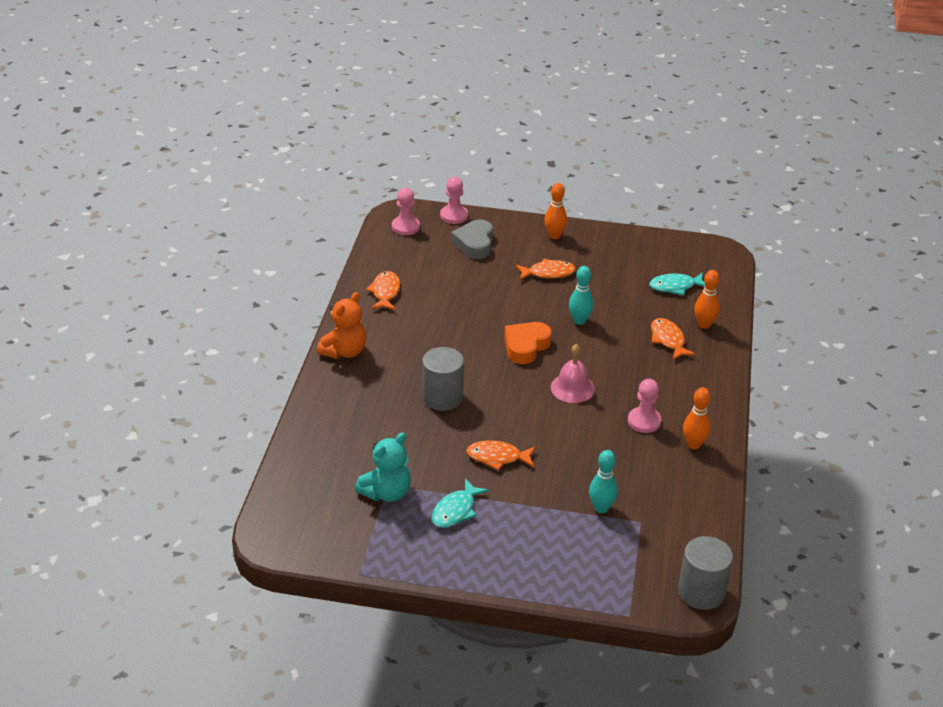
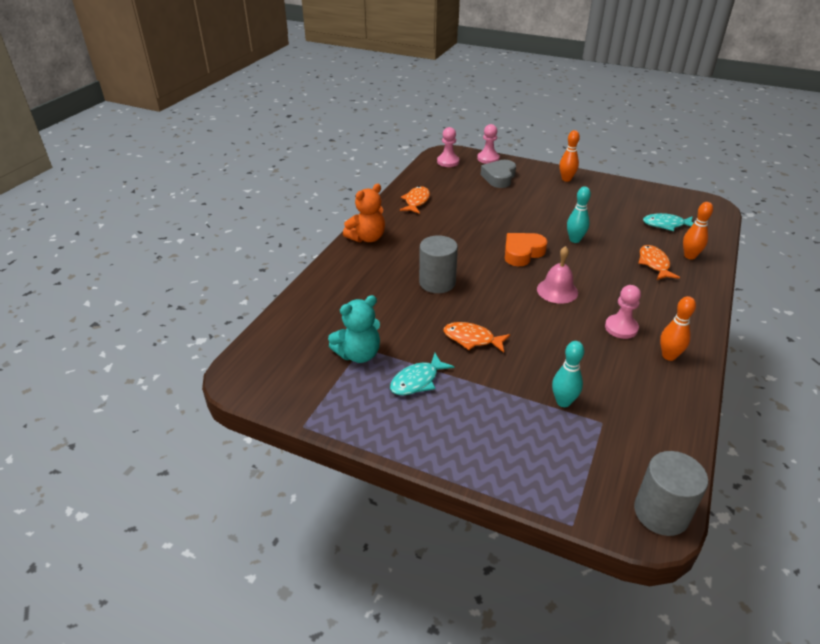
camera: 15 degrees right, 0 degrees up
orange fish [516,258,576,280] -> none

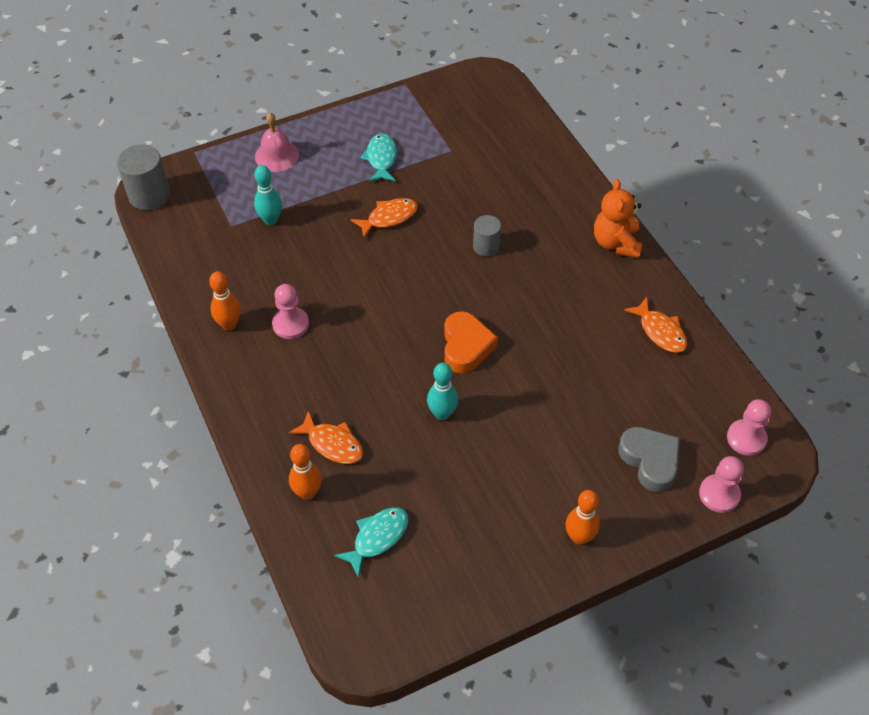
camera: 130 degrees right, 15 degrees up
turquoise teddy bear [328,295,380,363] -> none
grey cylinder [419,235,458,293] -> grey cylinder [473,215,501,257], size x0.62
pink bell [537,246,578,304] -> pink bell moved to [255,113,299,172]

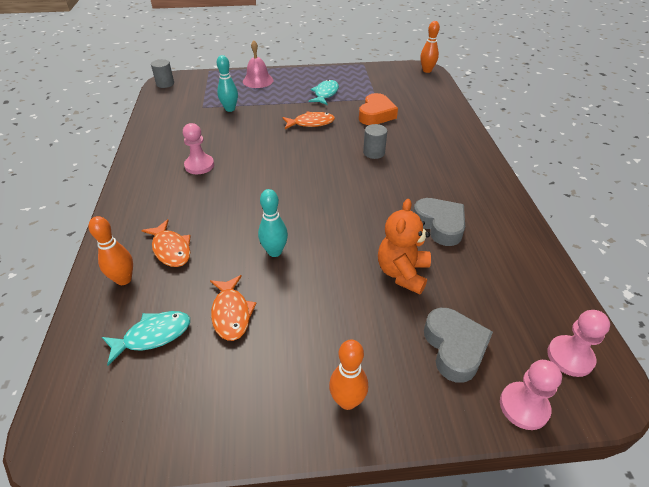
camera: 20 degrees right, 10 degrees down
grey cylinder [117,145,170,210] -> grey cylinder [151,59,174,88], size x0.62
orange bowling pin [209,271,241,331] -> orange bowling pin moved to [420,21,440,73]
orange heart [444,311,498,373] -> orange heart moved to [359,93,398,125]
orange teddy bear [594,179,642,258] -> orange teddy bear moved to [378,199,431,294]
orange fish [624,297,687,353] -> orange fish moved to [210,275,257,341]
none -> grey heart [413,198,465,246]

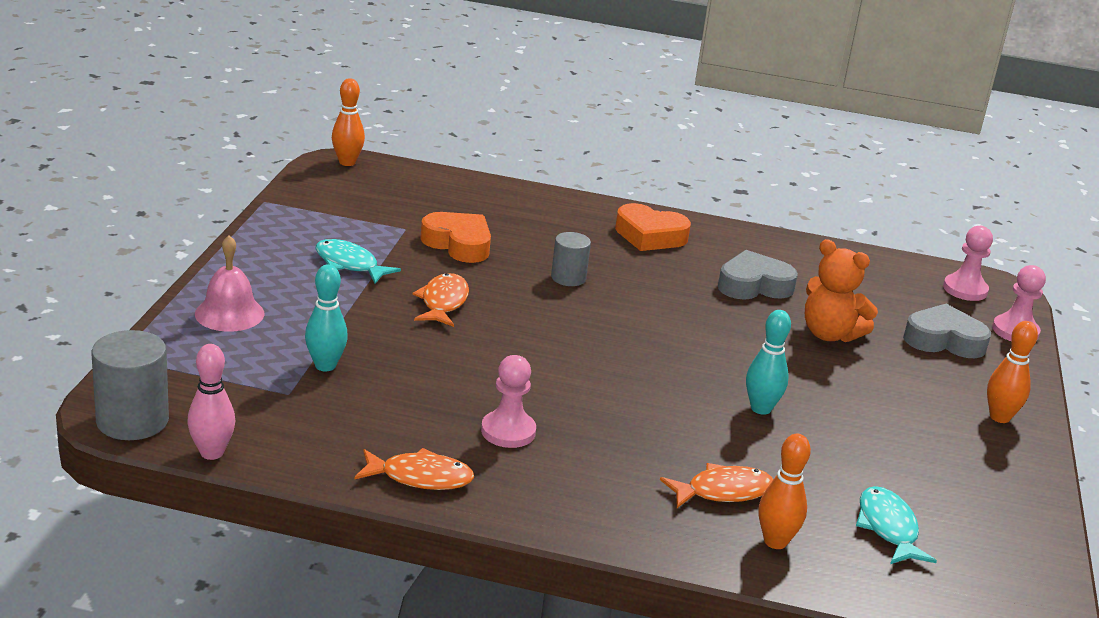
camera: 75 degrees left, 15 degrees down
grey cylinder [151,59,174,88] -> grey cylinder [92,330,169,440], size x1.61
orange fish [210,275,257,341] -> orange fish moved to [354,448,474,490]
none -> pink bowling pin [187,344,235,460]
none -> orange heart [615,203,691,251]

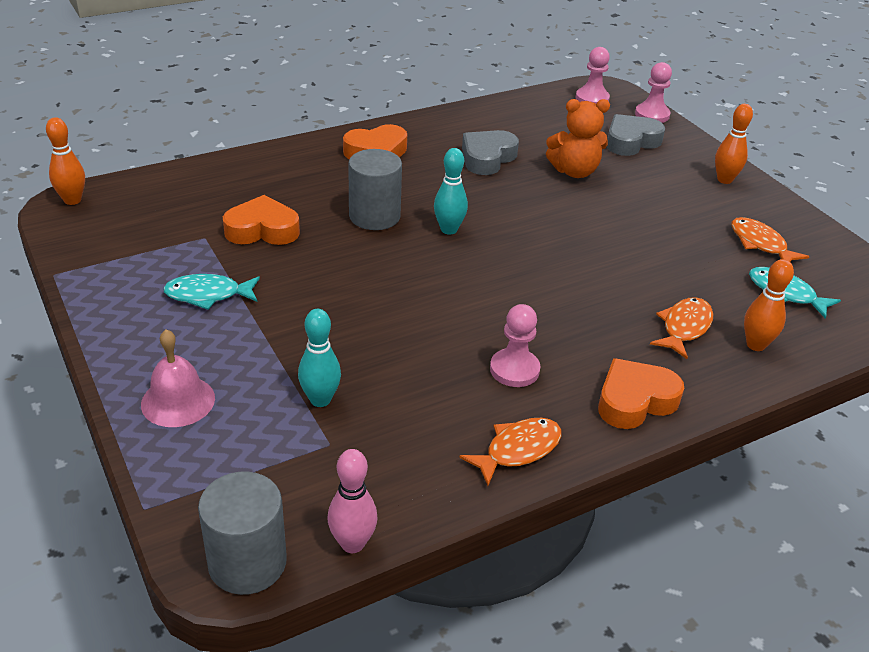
camera: 40 degrees left, 10 degrees up
orange fish [412,273,469,327] -> orange fish moved to [731,217,809,262]
grey cylinder [551,232,591,286] -> grey cylinder [348,149,402,230], size x1.61
turquoise bowling pin [746,310,791,415] -> turquoise bowling pin moved to [434,148,468,235]
none -> orange heart [598,358,684,429]

